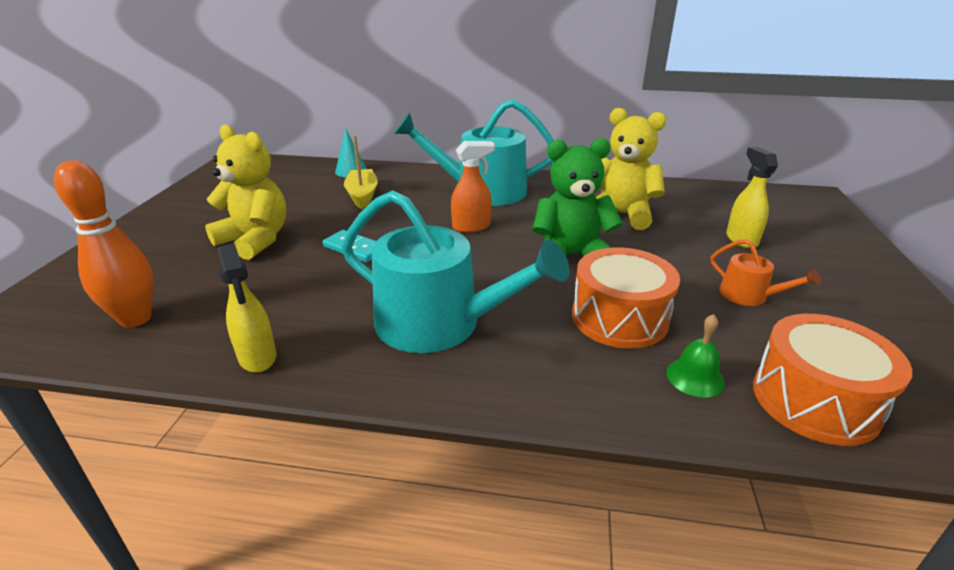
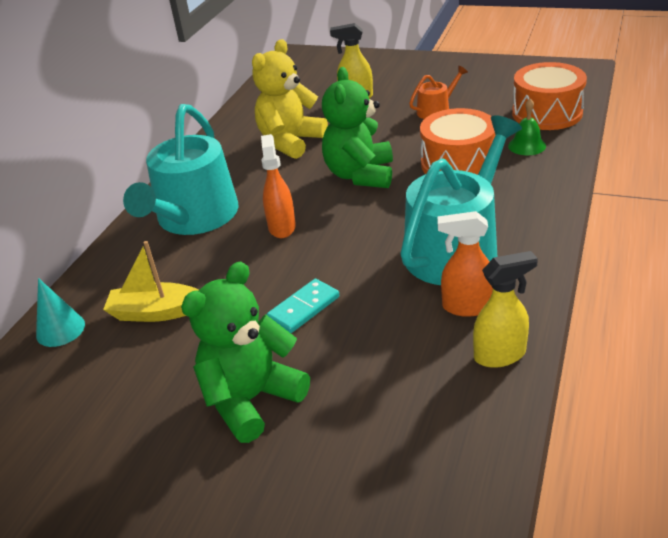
camera: 75 degrees left, 5 degrees up
orange bowling pin [54,160,153,328] -> none
yellow teddy bear [205,125,286,260] -> green teddy bear [181,262,310,443]
none -> orange spray bottle [437,211,493,317]

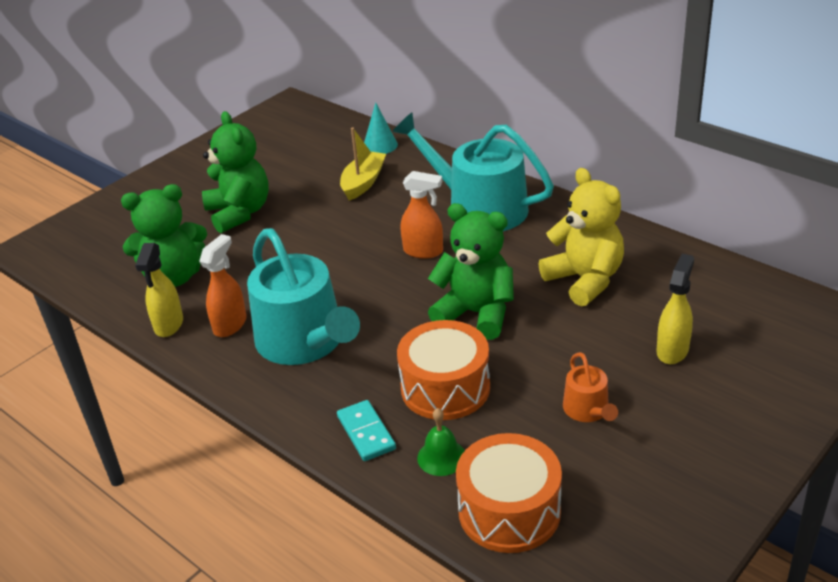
camera: 110 degrees right, 0 degrees up
turquoise domino [267,279,339,333] -> turquoise domino moved to [337,400,396,461]
none -> green teddy bear [121,184,207,287]

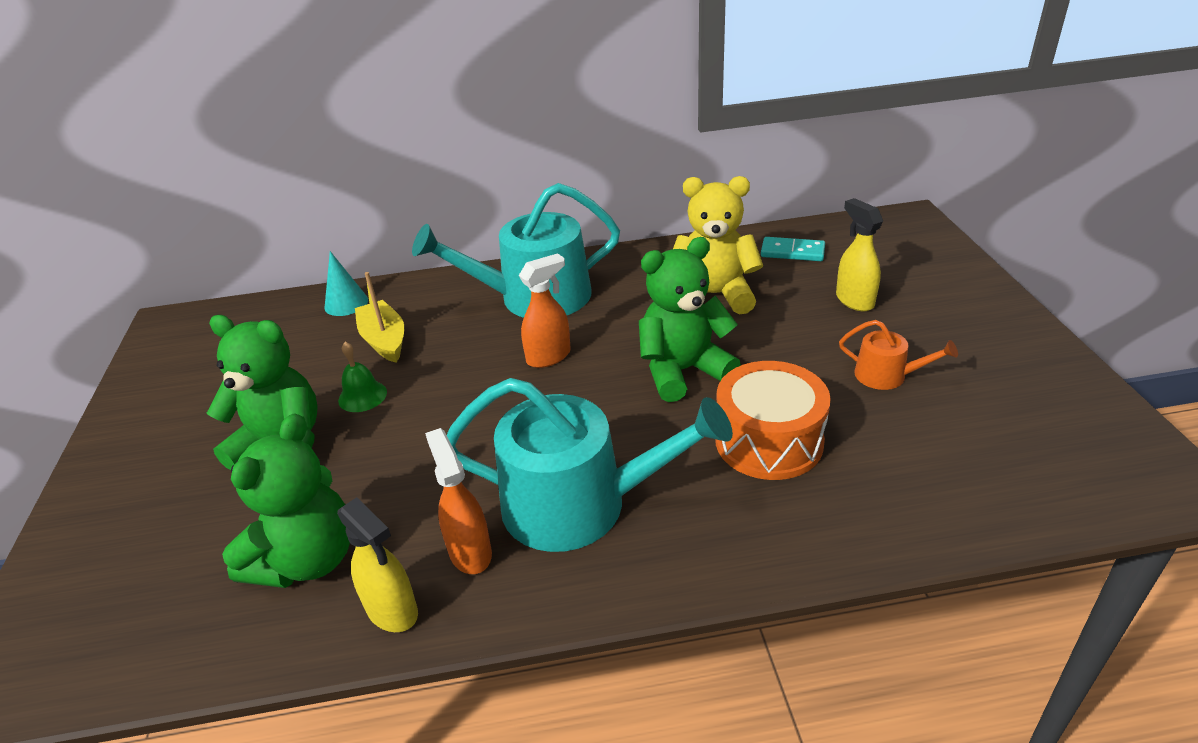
camera: 50 degrees left, 0 degrees up
turquoise domino [337,400,396,461] -> turquoise domino moved to [761,237,825,261]
green bell [417,408,465,476] -> green bell moved to [338,342,387,412]
orange drum [456,433,562,553] -> none

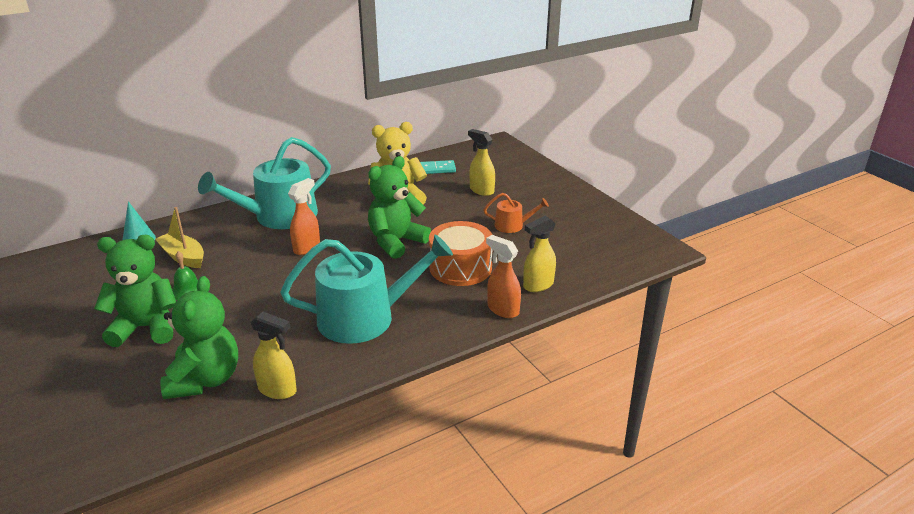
camera: 25 degrees left, 5 degrees down
orange spray bottle [425,428,492,574] -> orange spray bottle moved to [486,235,521,318]
none -> yellow spray bottle [523,216,556,292]

